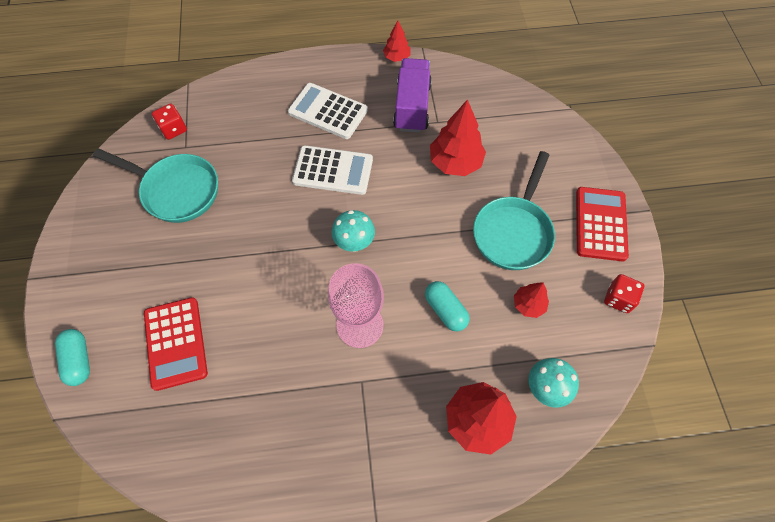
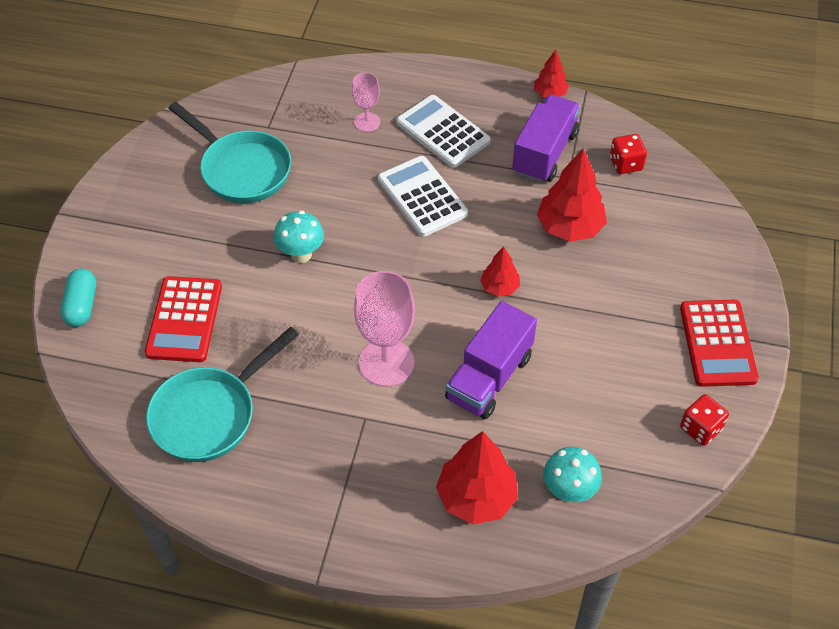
camera: 20 degrees right, 10 degrees down
red dice [152,104,187,140] -> red dice moved to [610,134,647,174]
white calculator [292,145,373,195] -> white calculator turned 150 degrees counterclockwise [378,156,468,237]
turquoise mushroom [332,210,375,252] -> turquoise mushroom moved to [274,211,324,263]
turquoise capsule [425,281,470,332] -> purple truck [445,301,537,419]
turquoise pan [473,151,555,270] -> turquoise pan moved to [146,327,299,462]
red tree [514,282,549,318] -> red tree moved to [480,246,520,297]
red calculator [576,187,629,261] -> red calculator turned 150 degrees clockwise [680,300,759,387]
none -> pink goblet [352,72,380,132]

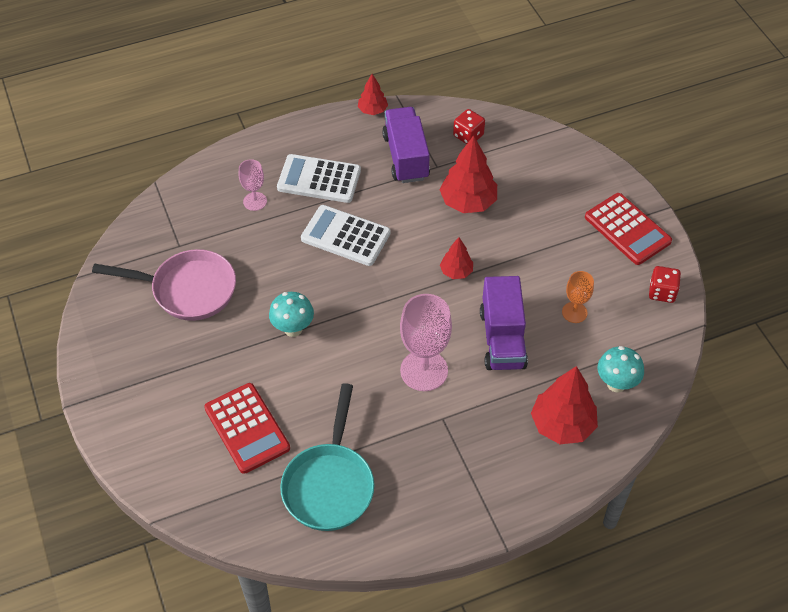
camera: 35 degrees left, 0 degrees up
turquoise capsule [60,268,96,327] -> none
turquoise pan [168,102,291,203] -> pink pan [92,249,236,321]
none -> orange goblet [562,271,594,323]

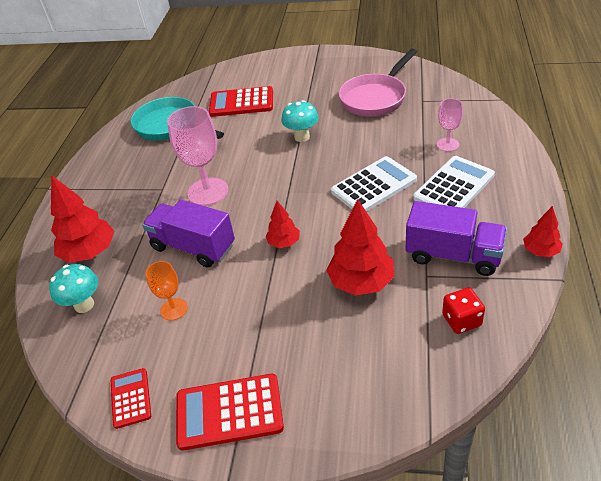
camera: 125 degrees right, 10 degrees down
red dice [649,266,681,303] -> red calculator [111,368,151,429]

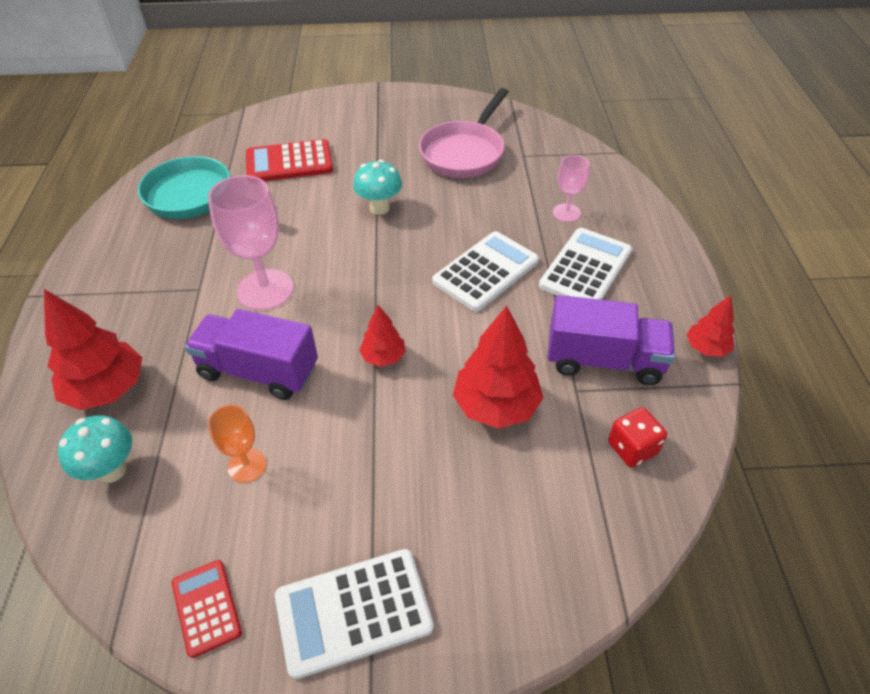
camera: 15 degrees left, 5 degrees up
red calculator [176,374,284,451] -> white calculator [275,549,434,679]

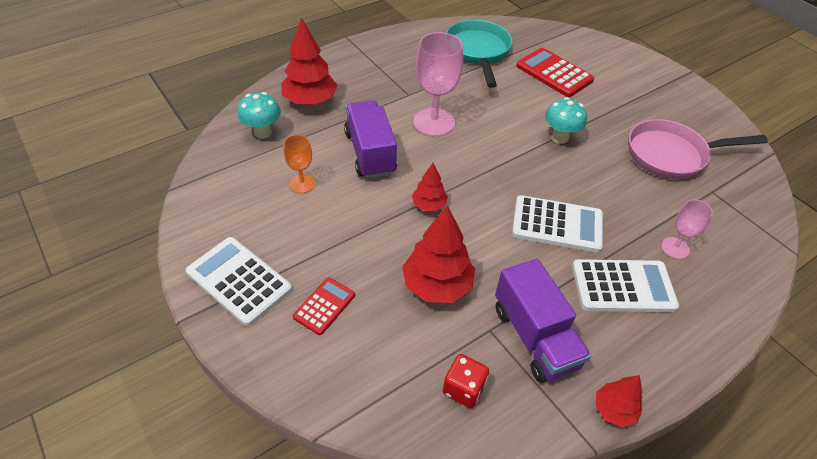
camera: 55 degrees right, 0 degrees up
red calculator [172,560,242,658] -> red calculator moved to [293,277,355,335]

